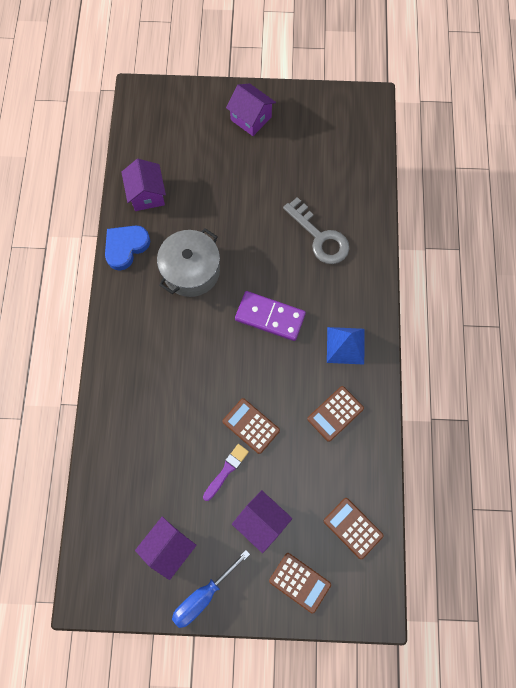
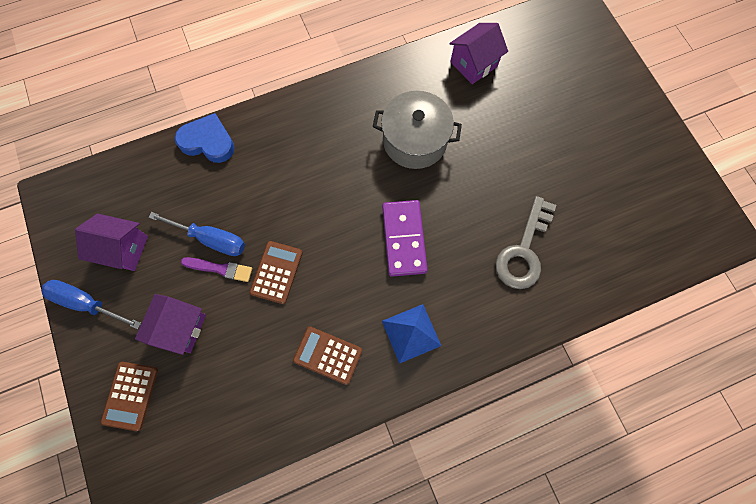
camera: 65 degrees right, 0 degrees up
blue heart [105,225,150,271] -> blue heart moved to [175,113,235,163]
purple house [226,84,276,136] -> none
brown calculator [324,498,384,559] -> none
none -> blue screwdriver [148,212,245,256]

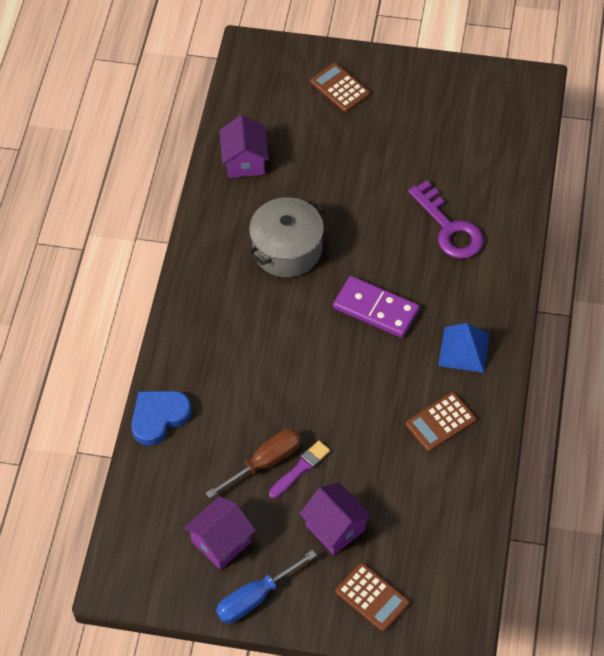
camera: 55 degrees left, 15 degrees down
blue screwdriver [148,212,245,256] -> brown screwdriver [206,429,302,498]
brown calculator [250,241,303,304] -> brown calculator moved to [310,63,370,112]
grey key [495,196,556,289] -> purple key [408,181,484,259]

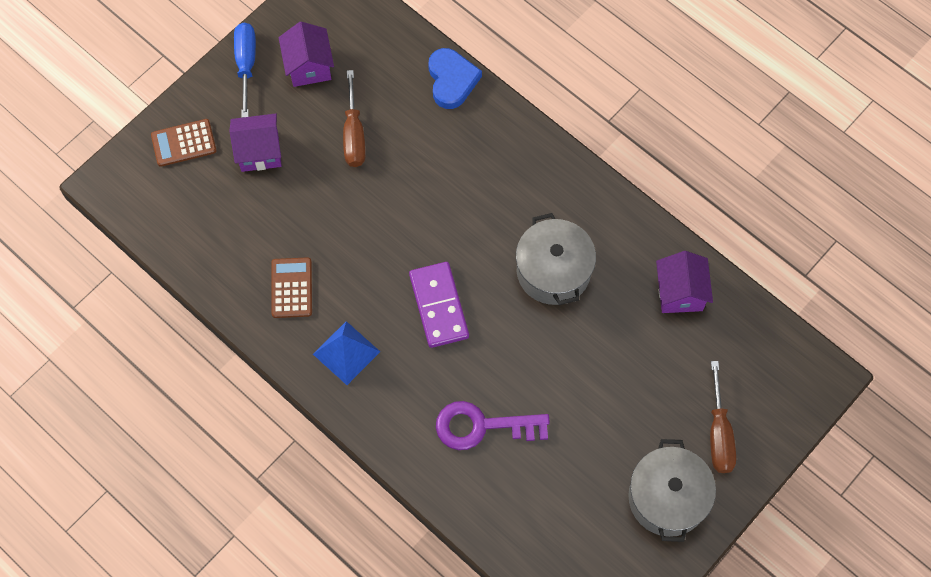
camera: 120 degrees right, 10 degrees up
purple house [219,115,269,178] -> purple house turned 60 degrees clockwise [656,251,713,313]
purple brush [269,440,330,499] -> none
brown calculator [310,63,370,112] -> brown screwdriver [710,361,736,473]
purple domino [333,276,420,338] -> purple domino turned 75 degrees counterclockwise [409,262,469,348]
none -> grey pot [628,439,716,542]

